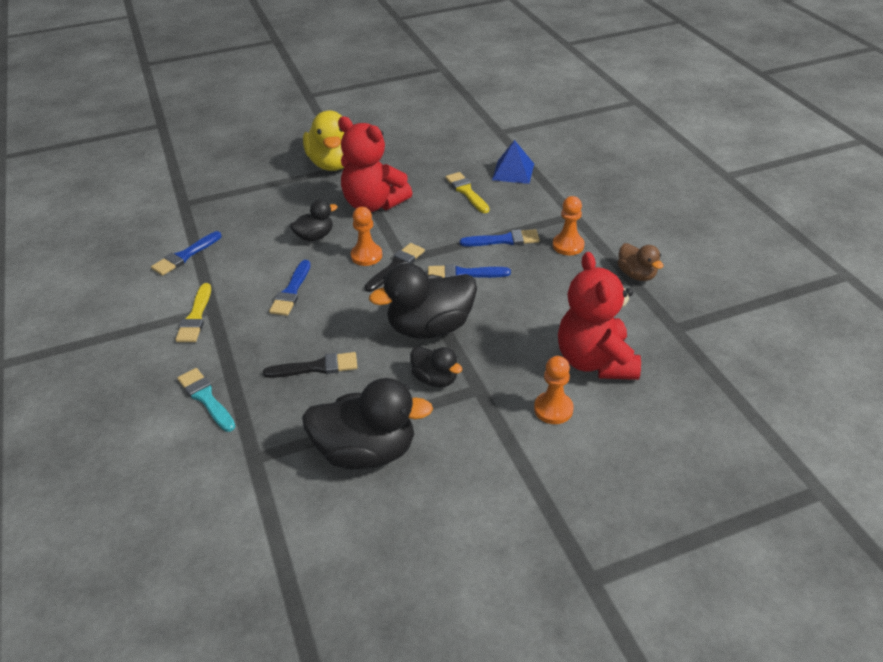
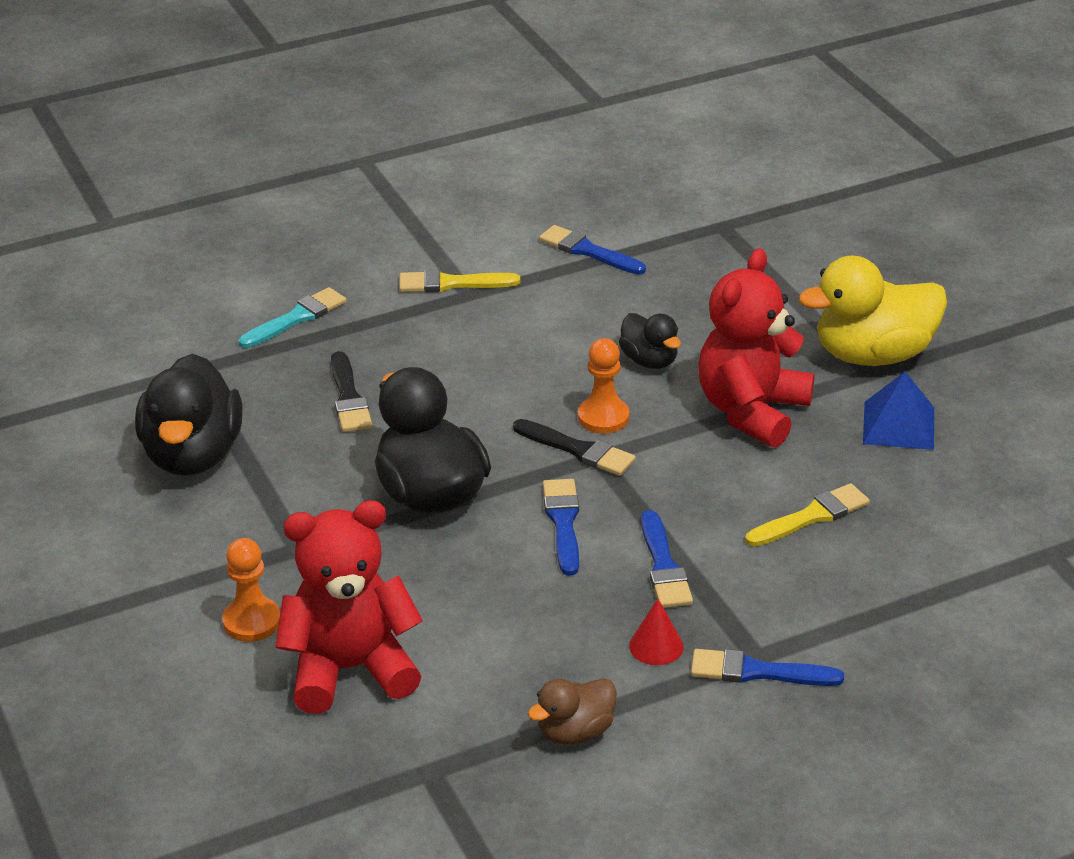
camera: 85 degrees right, 5 degrees down
blue brush [269,260,311,316] -> blue brush moved to [691,649,844,686]
black duck [410,346,462,387] -> none
blue pyramid [492,140,534,184] -> blue pyramid moved to [863,372,934,450]
orange pawn [553,196,584,255] -> red cone [629,599,684,665]

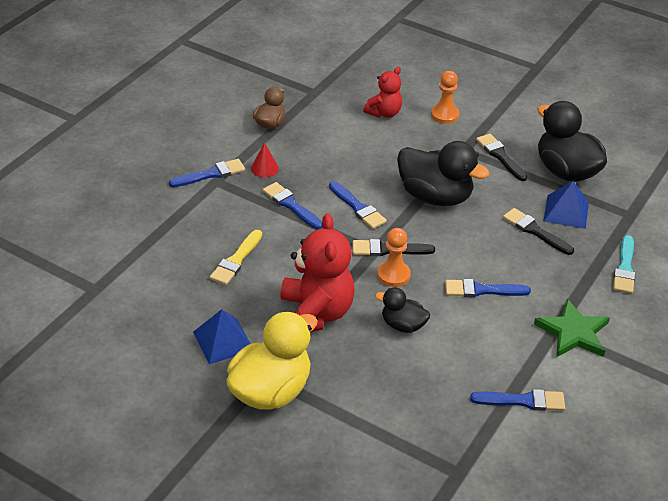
camera: 145 degrees right, 5 degrees up
red teddy bear [275,500,423,714] -> red teddy bear [363,67,402,118], size x0.57
yellow brush [399,270,520,293] -> green star [534,299,610,357]
none -> blue brush [445,279,531,297]
none -> black brush [476,134,528,181]
none -> blue pyramid [543,181,589,229]

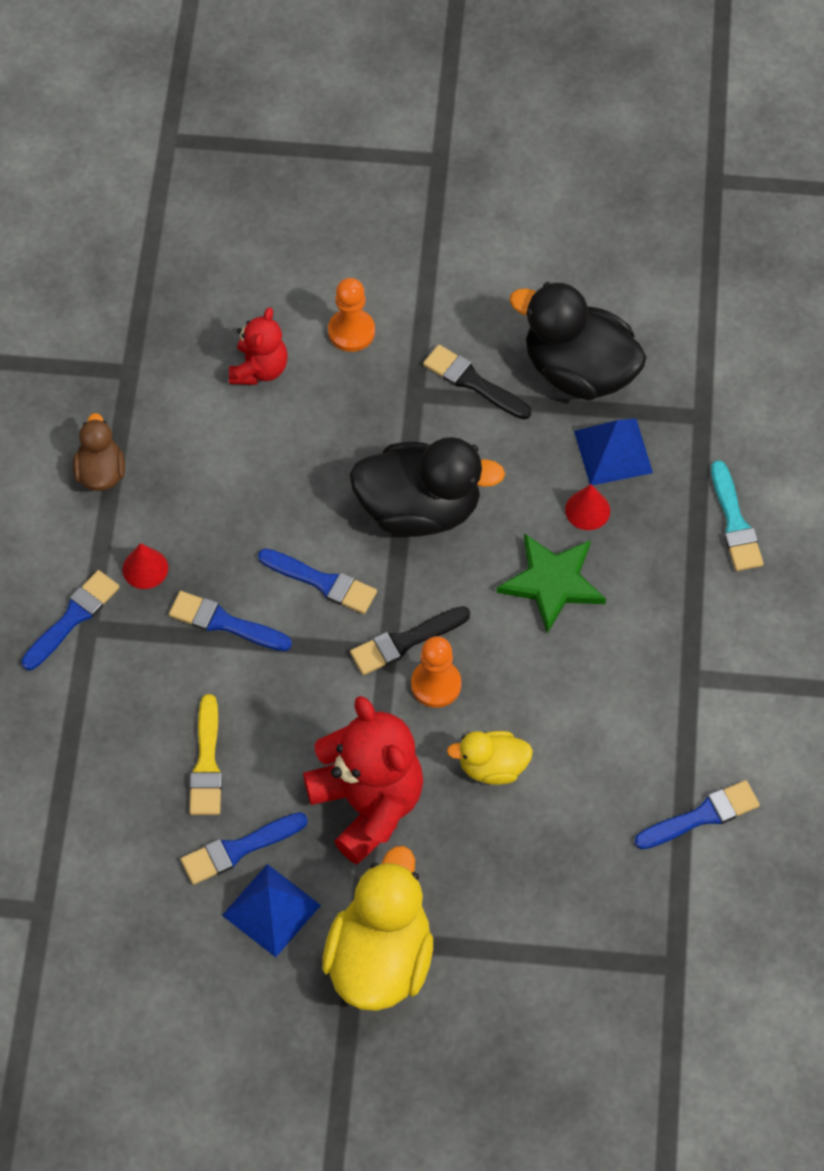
camera: 25 degrees left, 20 degrees up
black duck [375,288,430,333] -> yellow duck [447,731,533,785]
blue brush [445,279,531,297] -> blue brush moved to [181,812,308,885]
black brush [503,208,574,255] -> red cone [565,484,610,530]
green star [534,299,610,357] -> green star moved to [497,533,606,633]

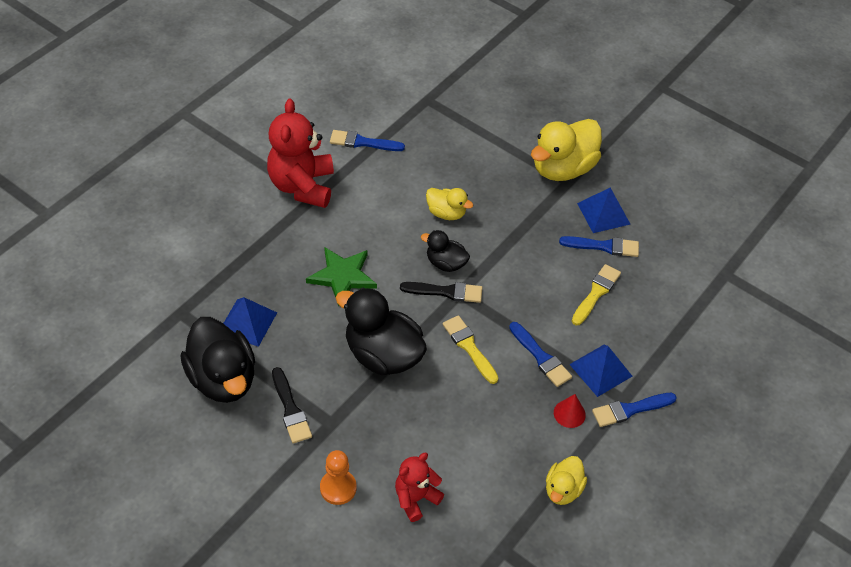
camera: 150 degrees left, 10 degrees down
brown duck [73,413,125,491] -> yellow duck [546,456,587,505]
blue brush [258,548,377,614] -> yellow brush [443,315,498,384]
red teddy bear [303,696,423,865] -> red teddy bear moved to [267,99,334,208]
orange pawn [411,636,461,708] -> black duck [421,230,470,272]
red cone [565,484,610,530] -> none
turquoise brush [711,460,764,571] -> none
none -> blue pyramid [569,345,632,397]

